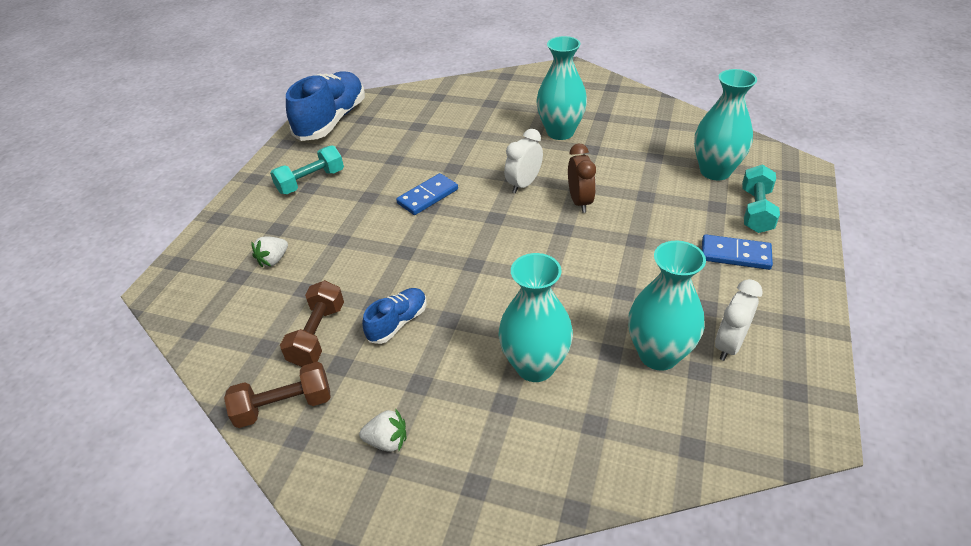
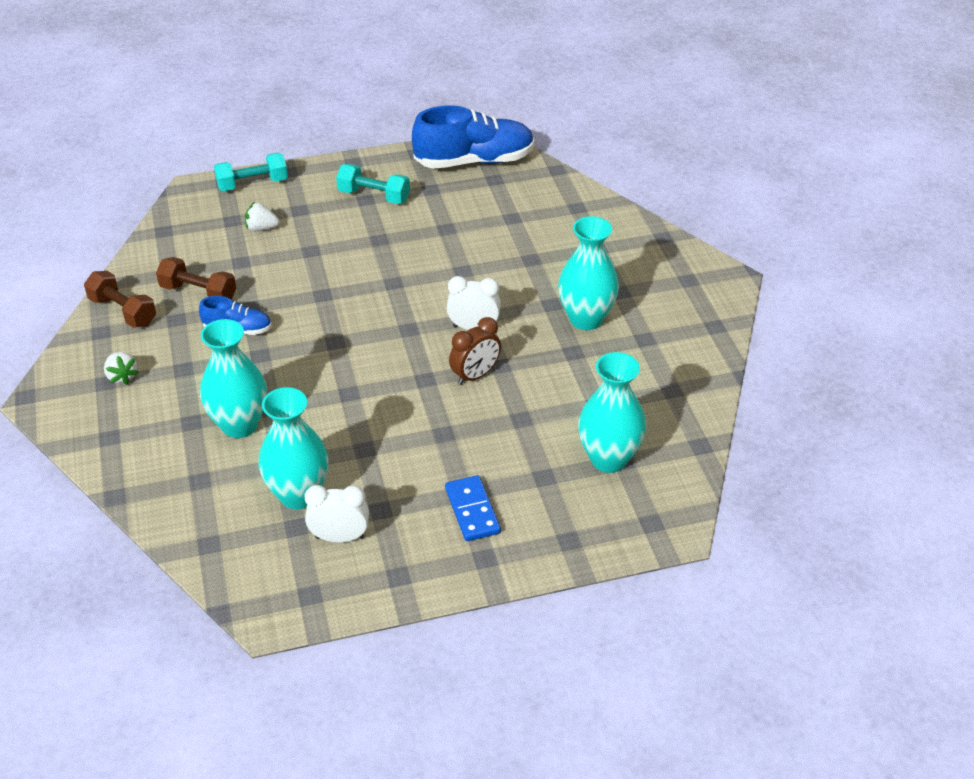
camera: 55 degrees right, 0 degrees up
brown dumbbell [280,280,344,367] -> brown dumbbell turned 45 degrees clockwise [156,257,236,300]
blue domino [396,173,458,215] -> none
turquoise dumbbell [742,165,780,233] -> turquoise dumbbell moved to [214,153,288,191]

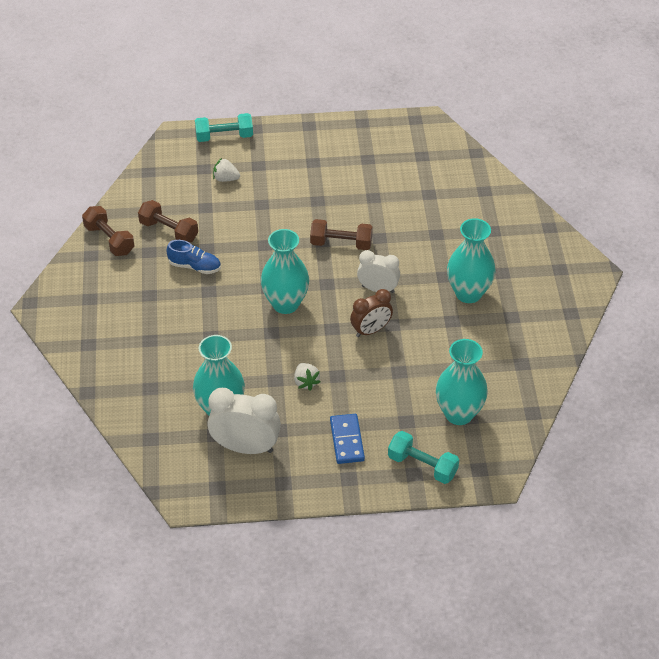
camera: 10 degrees right, 5 degrees up
white strawberry [104,352,139,385] -> white strawberry moved to [294,363,320,390]
turquoise vase [200,319,267,438] -> turquoise vase moved to [261,229,309,314]
white clock [305,485,369,543] -> white clock [208,388,281,454], size x1.54
turquoise dumbbell [336,164,410,204] -> turquoise dumbbell moved to [388,431,459,484]
blue shoe [412,105,534,169] -> none
none -> brown dumbbell [310,219,373,250]

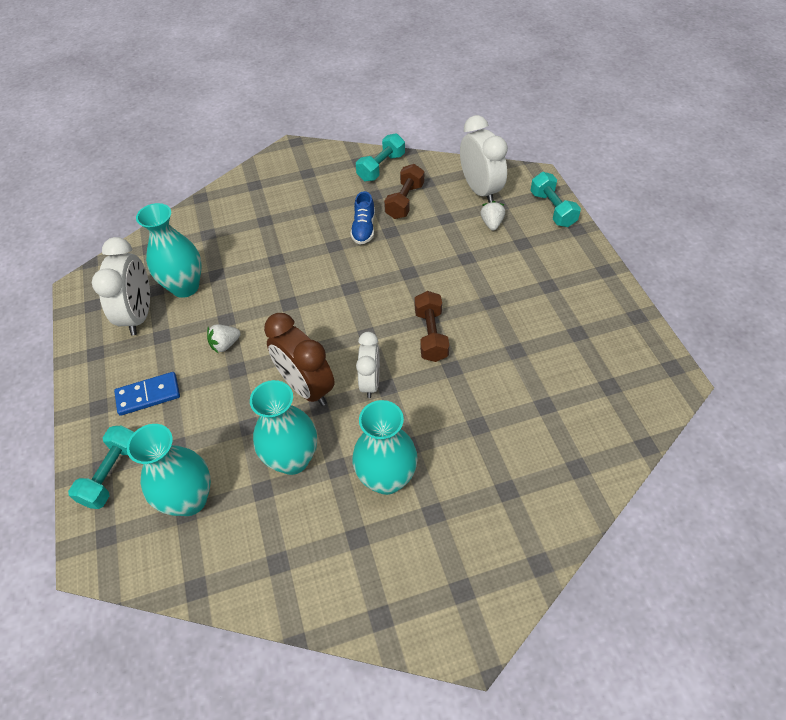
camera: 80 degrees right, 5 degrees up
brown dumbbell [82,206,134,256] -> turquoise dumbbell [356,133,405,181]
turquoise vase [261,229,309,314] -> turquoise vase moved to [250,380,317,475]
brown clock [350,289,393,337] -> brown clock [264,313,335,406], size x1.54
none -> white clock [460,115,508,203]

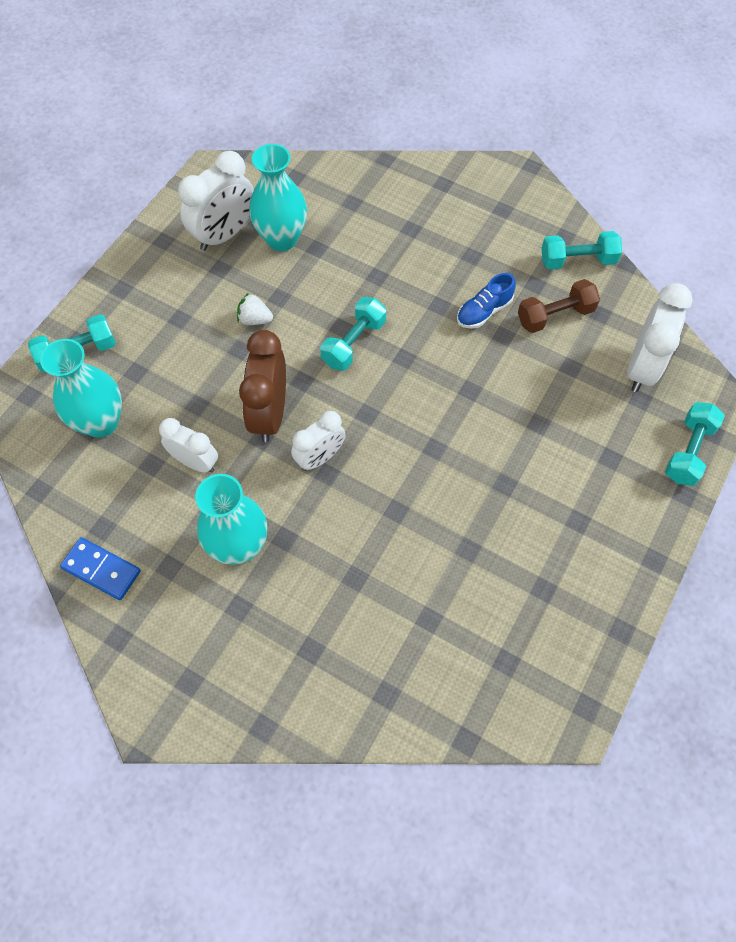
camera: 45 degrees right, 10 degrees up
blue domino [114,372,180,416] -> blue domino moved to [60,537,141,600]
turquoise vase [250,380,317,475] -> white clock [159,418,218,473]
brown dumbbell [415,291,449,362] -> none
white strawberry [480,201,505,231] -> none
none -> turquoise dumbbell [320,297,386,371]

